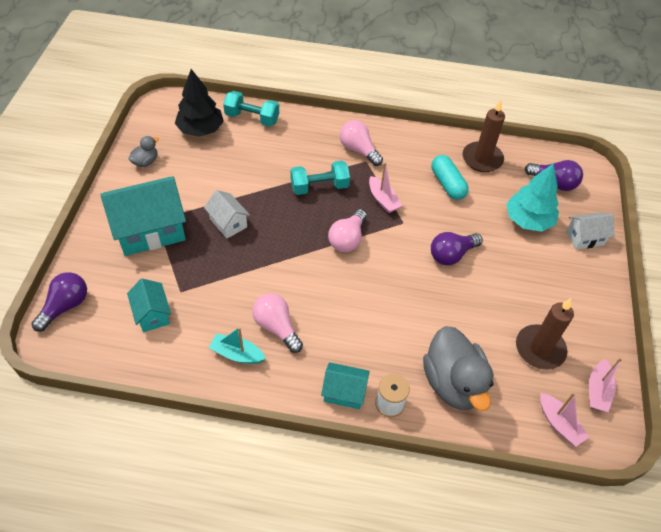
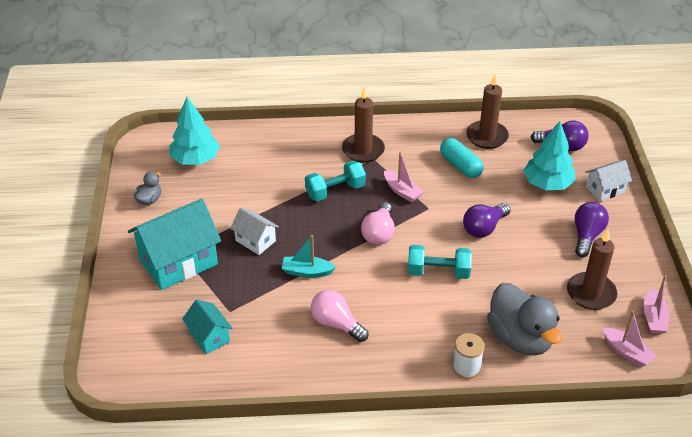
camera: 10 degrees left, 10 degrees down
purple light bulb [31,272,87,332] -> purple light bulb moved to [575,202,609,257]
black tree [175,69,224,137] -> turquoise tree [170,97,220,165]
turquoise boat [209,327,266,364] -> turquoise boat moved to [282,235,336,278]
turquoise dumbbell [223,91,279,127] -> turquoise dumbbell moved to [408,245,472,279]
turquoise house [321,362,370,409] -> none
pink light bulb [340,120,383,166] -> brown candle [342,87,385,163]

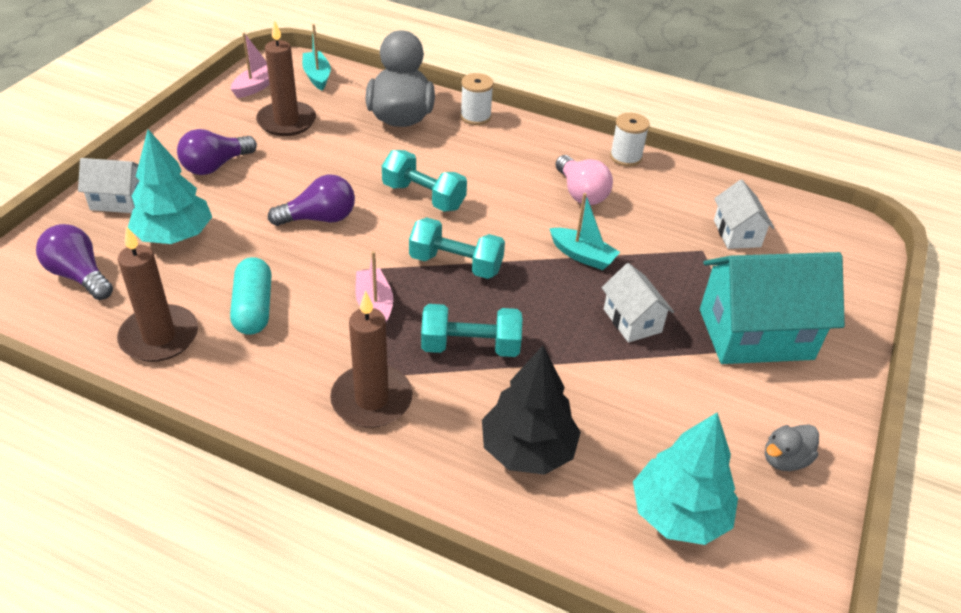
camera: 155 degrees left, 0 degrees up
turquoise house [182,299,233,354] -> white house [714,180,774,249]
pink light bulb [361,202,395,245] -> turquoise dumbbell [409,217,505,279]
pink boat [603,311,656,367] -> turquoise boat [302,24,331,90]
none -> black tree [482,346,581,475]
none -> white spool [610,113,650,167]

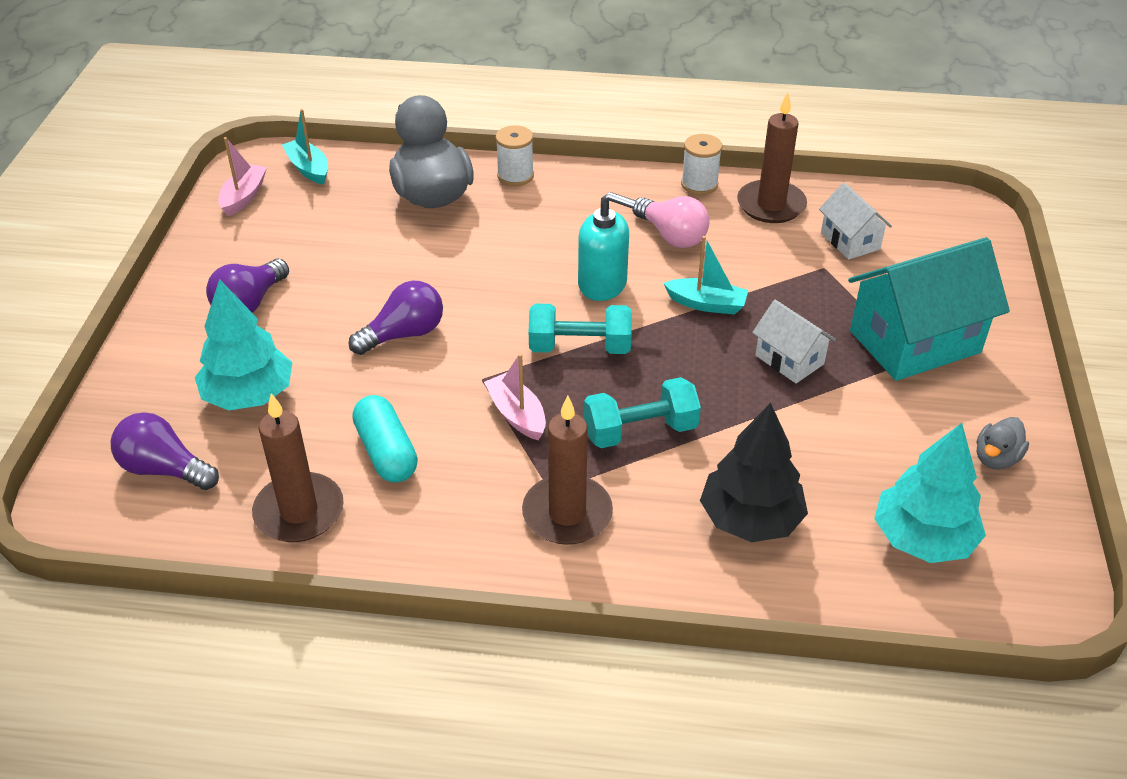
camera: 15 degrees left, 0 degrees up
white house [78,158,140,213] -> none
brown candle [256,20,316,136] -> brown candle moved to [737,92,807,223]
turquoise dumbbell [382,150,467,212] -> none
none -> turquoise soap dispenser [578,192,636,301]

